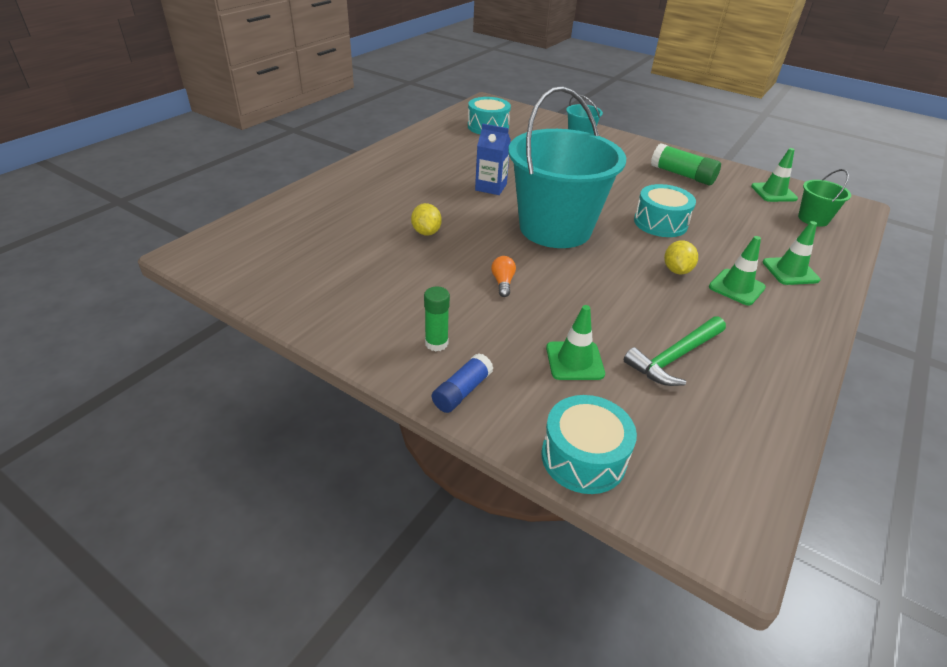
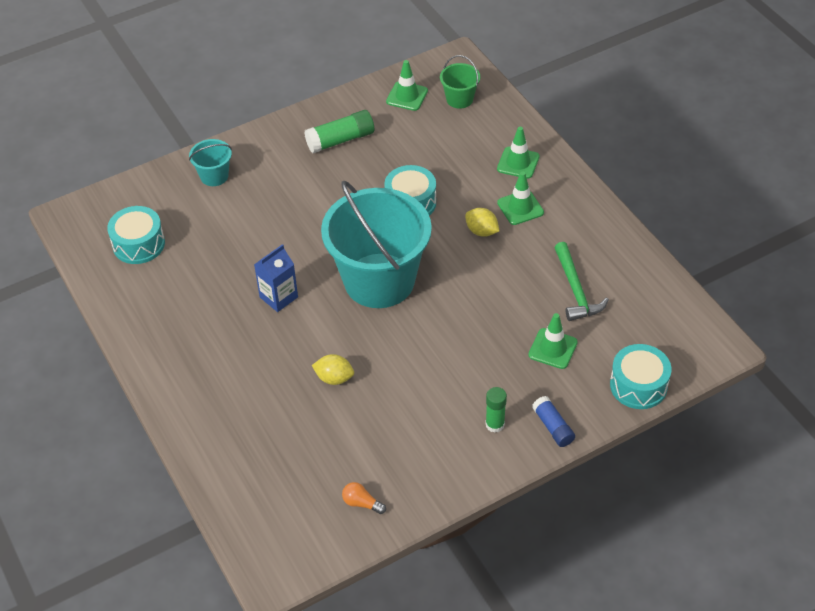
camera: 60 degrees left, 10 degrees up
orange light bulb [491,256,516,297] -> orange light bulb moved to [342,482,386,514]

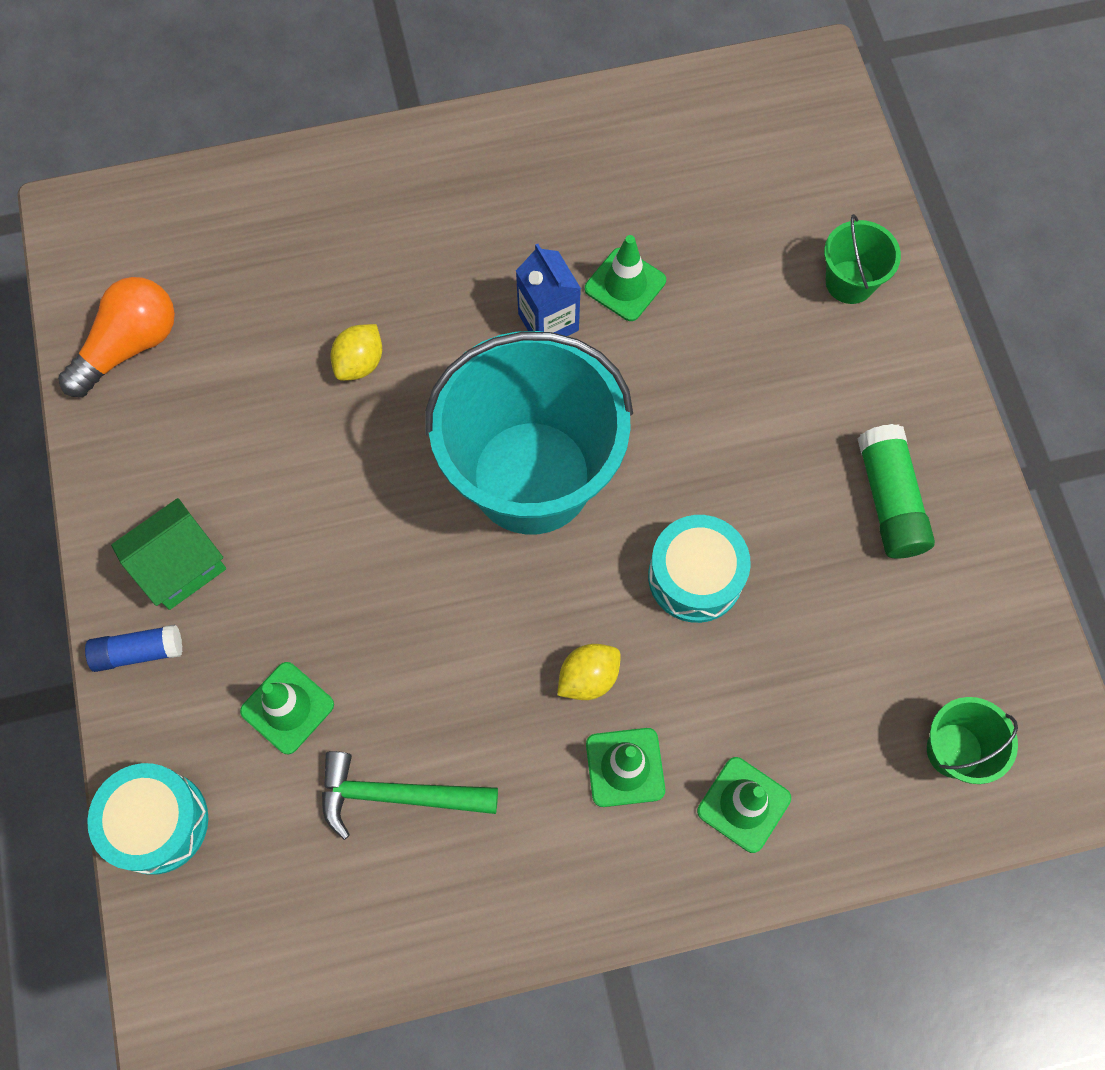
camera: 105 degrees right, 20 degrees up
turquoise drum [107,206,165,264] -> none
turquoise bucket [189,139,232,186] -> green bucket [824,214,901,304]
orange light bulb [342,482,386,514] -> orange light bulb [58,277,175,397], size x2.01
green traffic cone [386,60,428,111] -> green traffic cone moved to [585,235,666,321]
green glue stick [485,387,507,433] -> green house [111,498,226,610]

